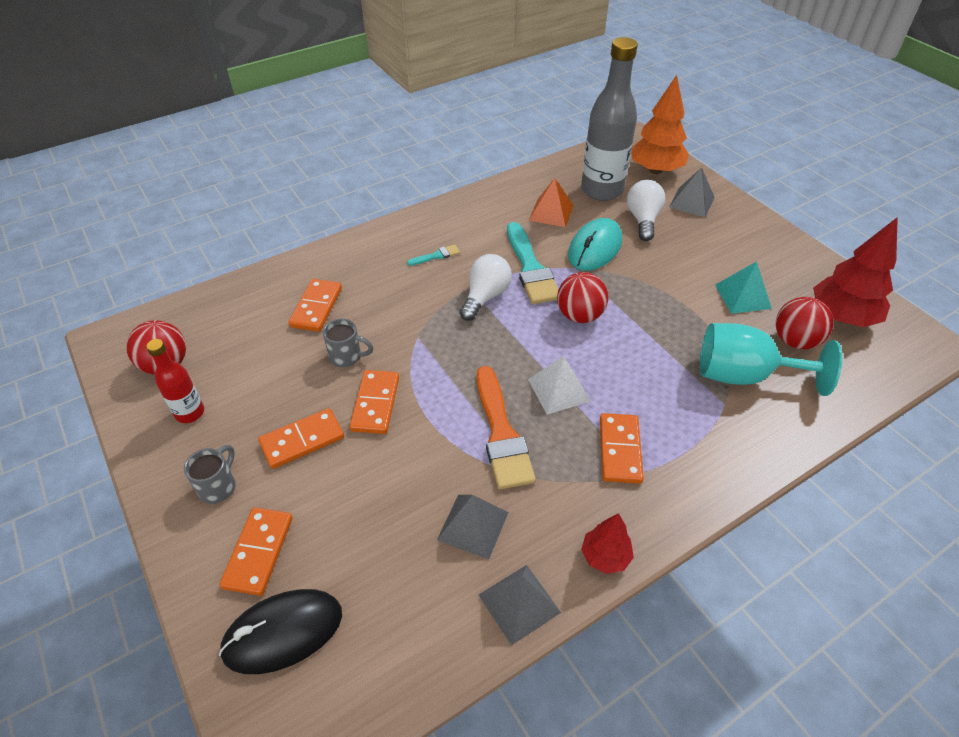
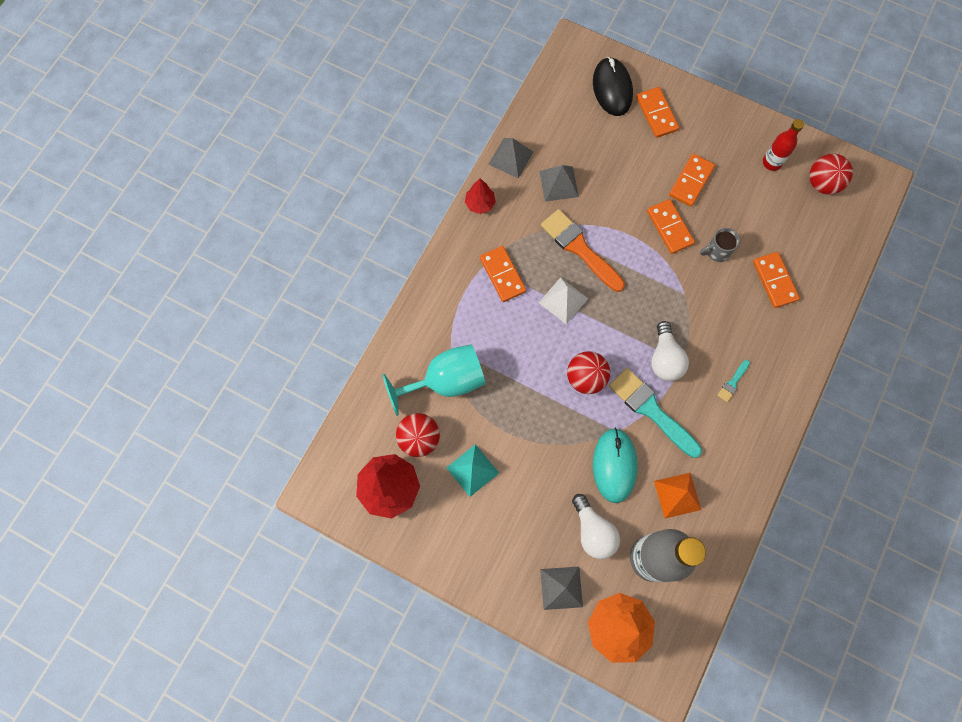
camera: 150 degrees right, 25 degrees up
grey mug [184,445,236,504] -> none
black mouse [219,589,342,674] -> black mouse turned 45 degrees counterclockwise [593,57,633,116]

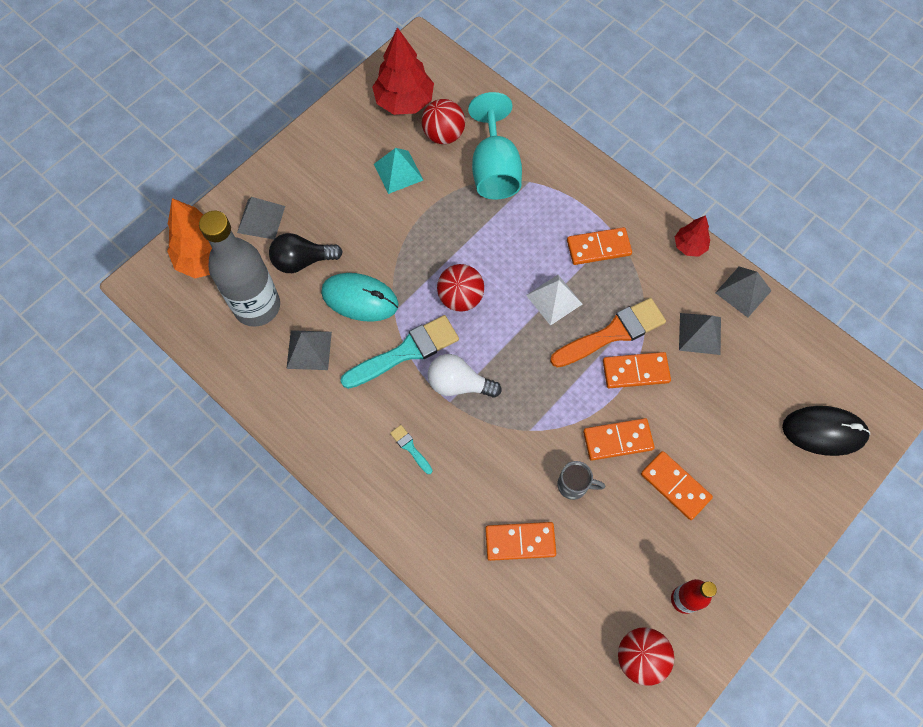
camera: 105 degrees right, 5 degrees down
white light bulb [572,494,620,559] -> black light bulb [269,233,343,273]
orange domino [636,87,679,138] -> orange domino moved to [603,352,671,388]
orange pyramid [654,473,701,518] -> grey pyramid [286,330,332,370]
grey mug [700,228,740,262] -> grey mug turned 105 degrees clockwise [557,461,605,500]

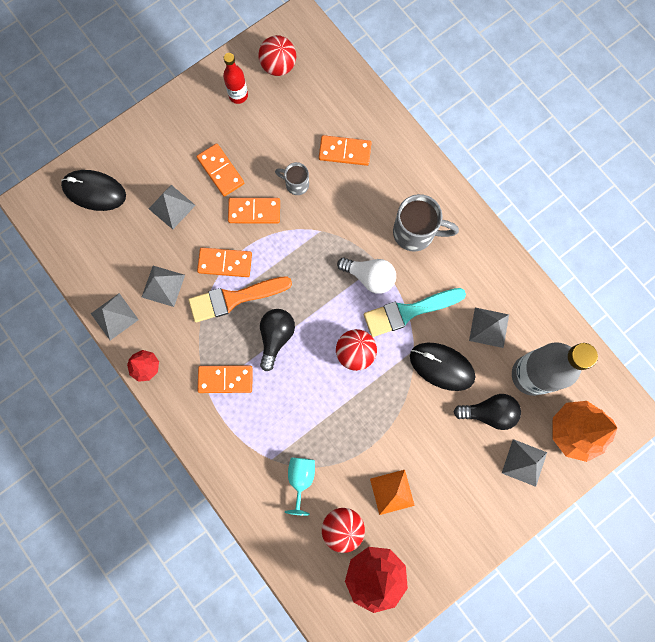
camera: 170 degrees left, 10 degrees up
turquoise mouse [321,273,399,322] -> black mouse [410,343,475,391]
turquoise pyramid [374,148,423,194] -> orange pyramid [370,470,415,515]
turquoise brush [390,425,433,474] -> grey mug [393,194,459,252]
turquoise goblet [468,92,522,200] -> turquoise goblet [285,458,315,516], size x0.58
white pyramid [526,275,582,326] -> black light bulb [260,309,295,371]
none -> grey pyramid [149,185,196,229]

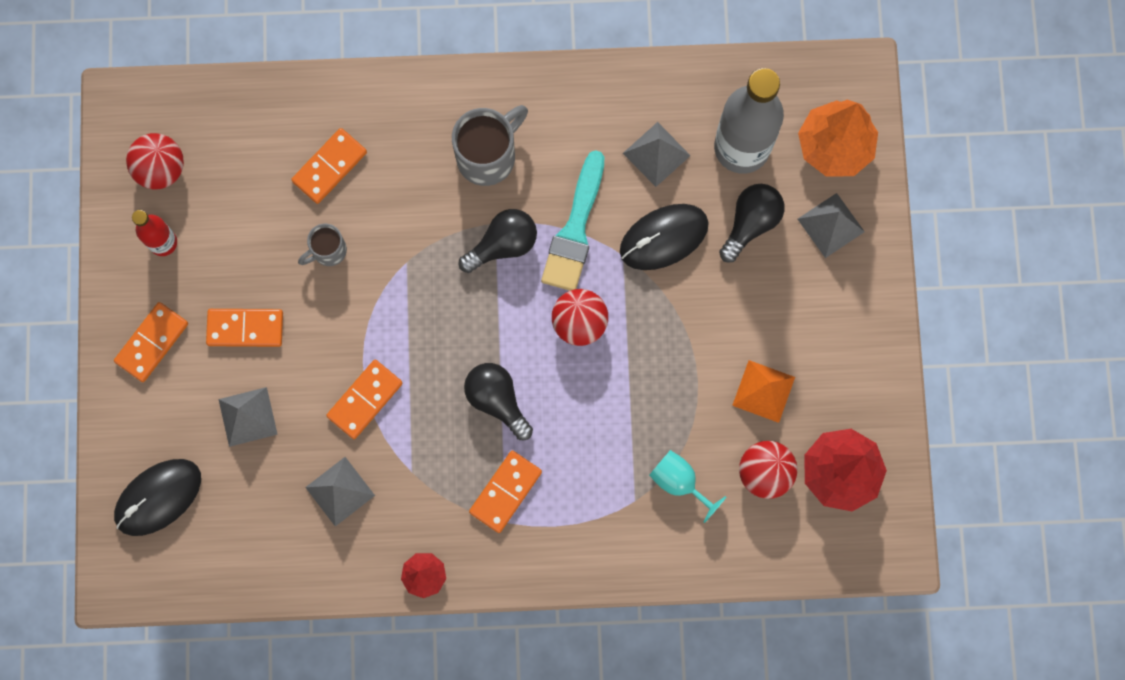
camera: 55 degrees left, 0 degrees up
grey pyramid [91,293,139,340] -> none
orange brush [188,277,292,323] -> none
orange domino [228,198,280,224] -> orange domino moved to [114,302,188,382]
white light bulb [337,257,396,293] -> black light bulb [459,209,537,273]

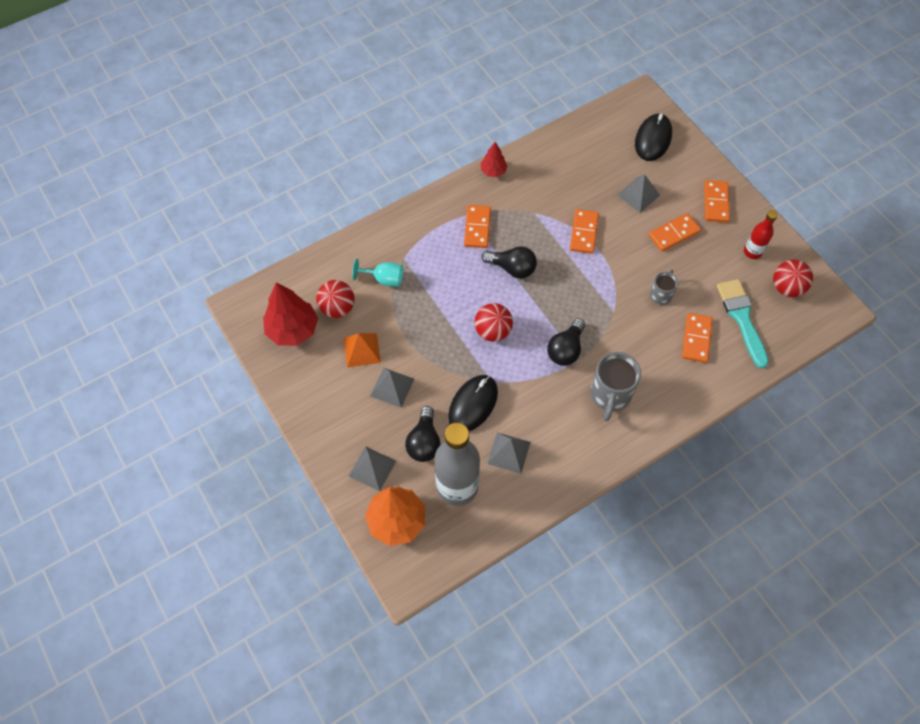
camera: 150 degrees right, 15 degrees down
grey pyramid [305,457,375,526] -> grey pyramid moved to [370,368,414,408]
turquoise brush [541,150,604,291] -> turquoise brush moved to [717,279,769,369]

